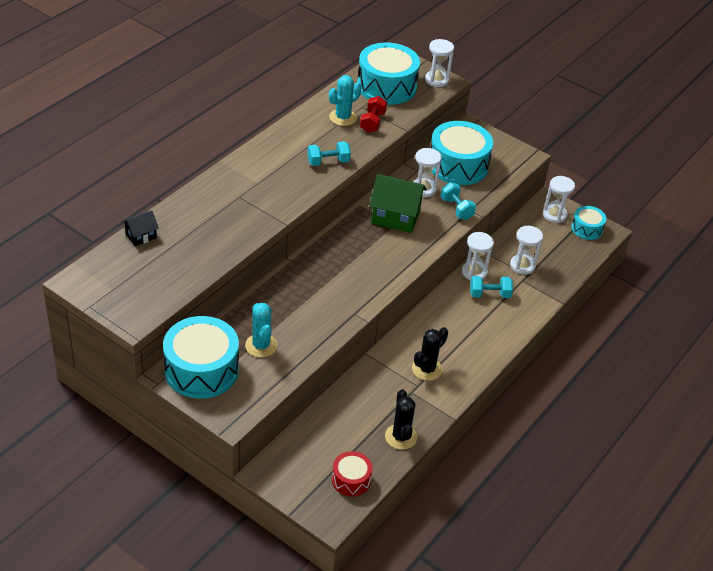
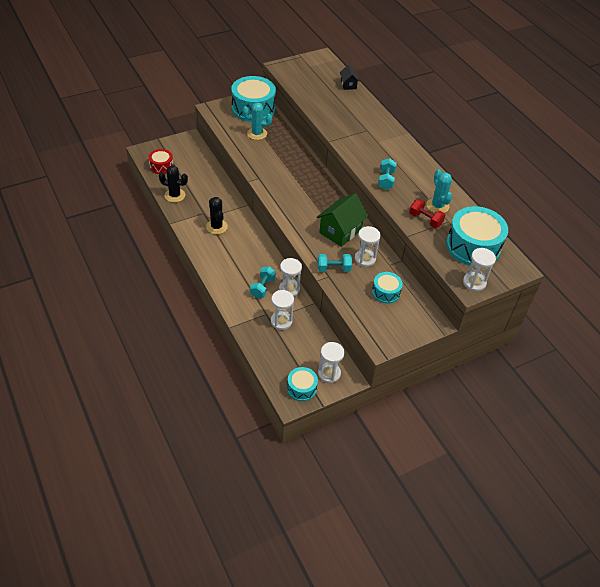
camera: 115 degrees right, 5 degrees up
turquoise drum [431,121,493,185] -> turquoise drum [372,272,403,304], size x0.52

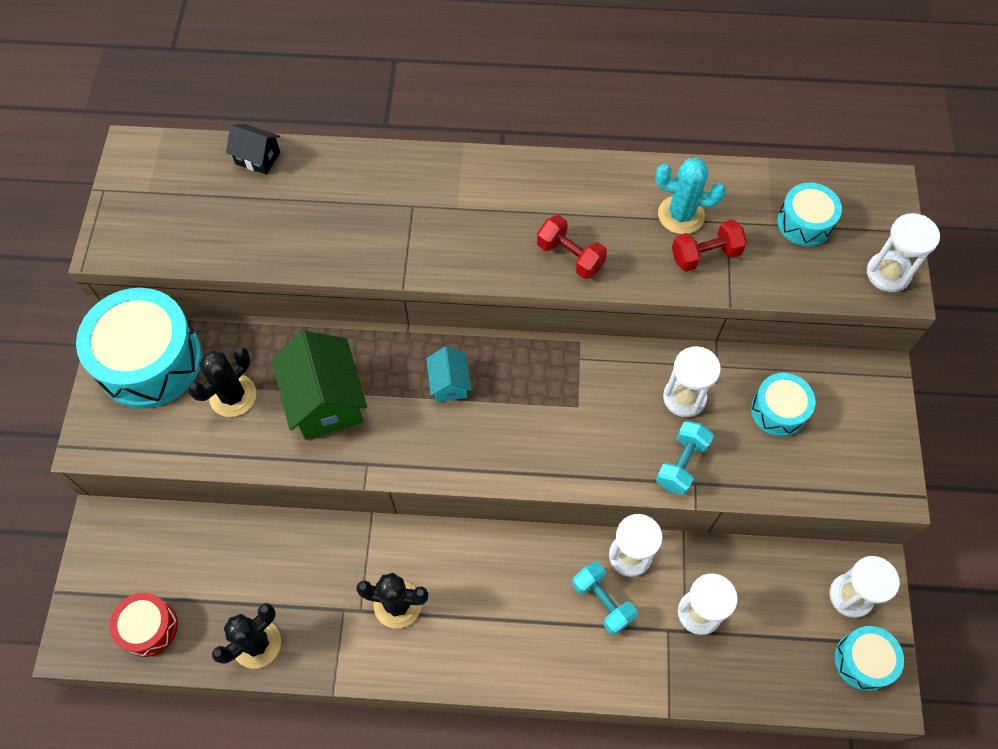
camera: 55 degrees left, 15 degrees up
turquoise cactus [243,102,272,140] -> black cactus [188,347,256,417]
green house [316,193,369,247] -> green house moved to [271,331,367,440]
turquoise dumbbell [378,158,396,190] -> red dumbbell [537,215,607,279]
turquoise drum [446,206,508,267] -> turquoise drum [777,183,842,246], size x0.52
none -> turquoise house [426,347,471,402]

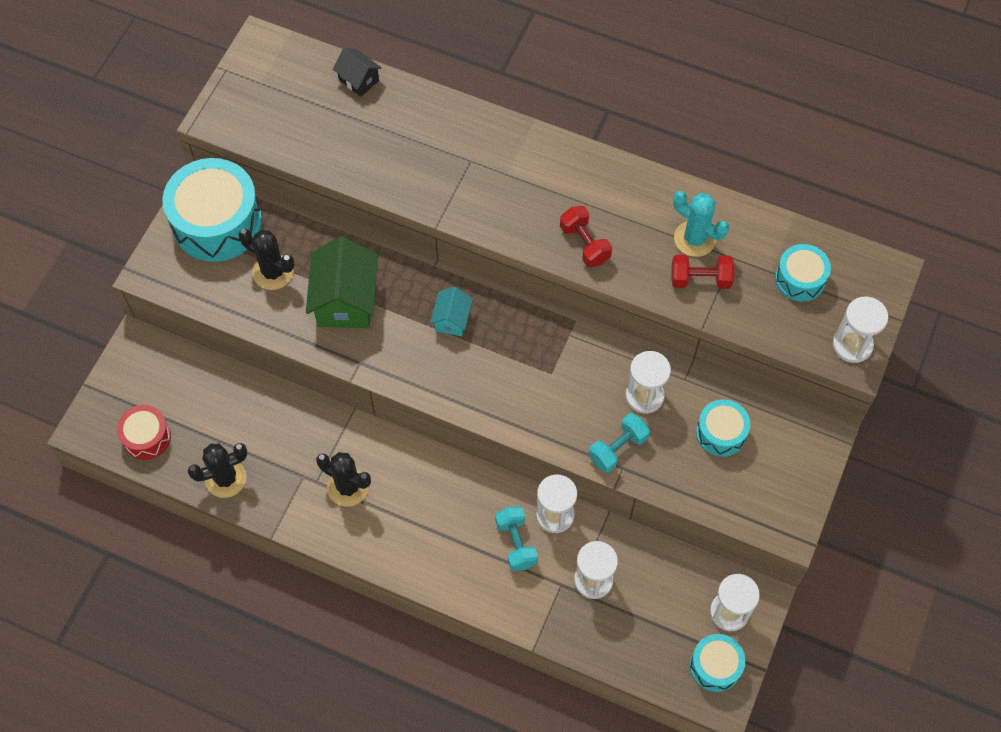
camera: 20 degrees right, 0 degrees up
black cactus [188,347,256,417] -> black cactus turned 60 degrees clockwise [239,229,294,290]

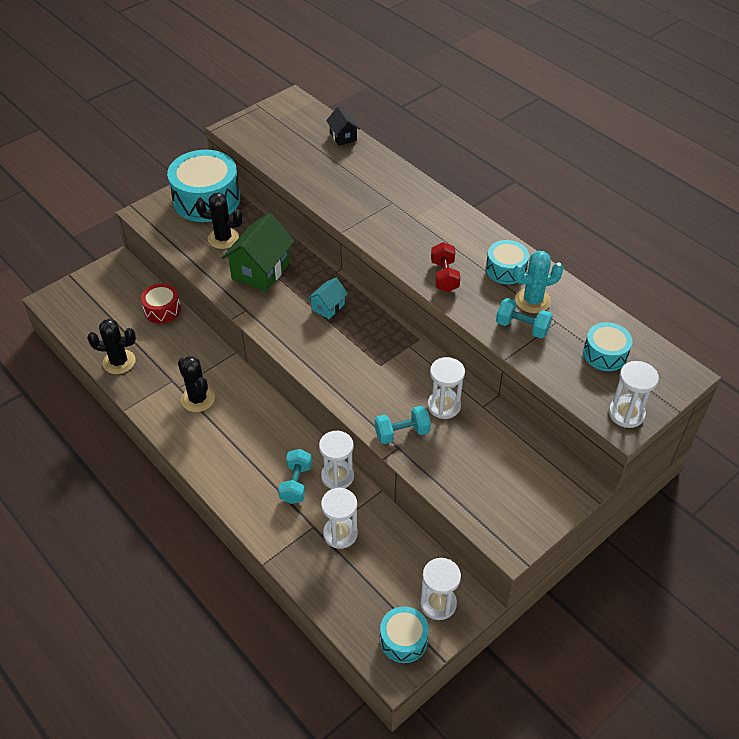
camera: 25 degrees right, 15 degrees down
red drum [117,405,171,460] -> red drum moved to [141,283,181,324]
black cactus [239,229,294,290] -> black cactus turned 45 degrees counterclockwise [195,193,243,249]
red dumbbell [671,255,735,289] -> turquoise dumbbell [496,298,553,338]
turquoise cactus [673,191,729,257] -> turquoise cactus turned 75 degrees counterclockwise [513,251,563,313]
turquoise drum [696,399,750,457] -> turquoise drum moved to [486,240,529,284]

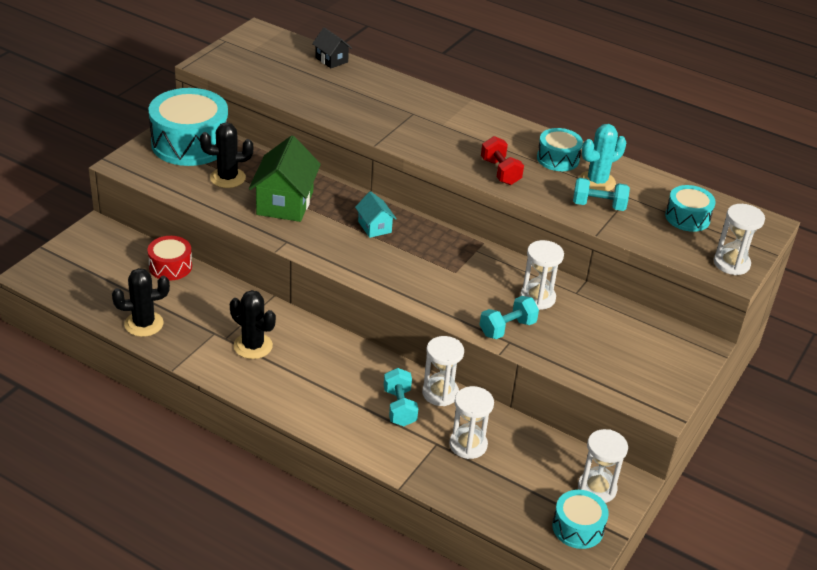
camera: 20 degrees left, 10 degrees down
turquoise house [308,278,348,319] -> turquoise house turned 45 degrees counterclockwise [355,191,397,238]

